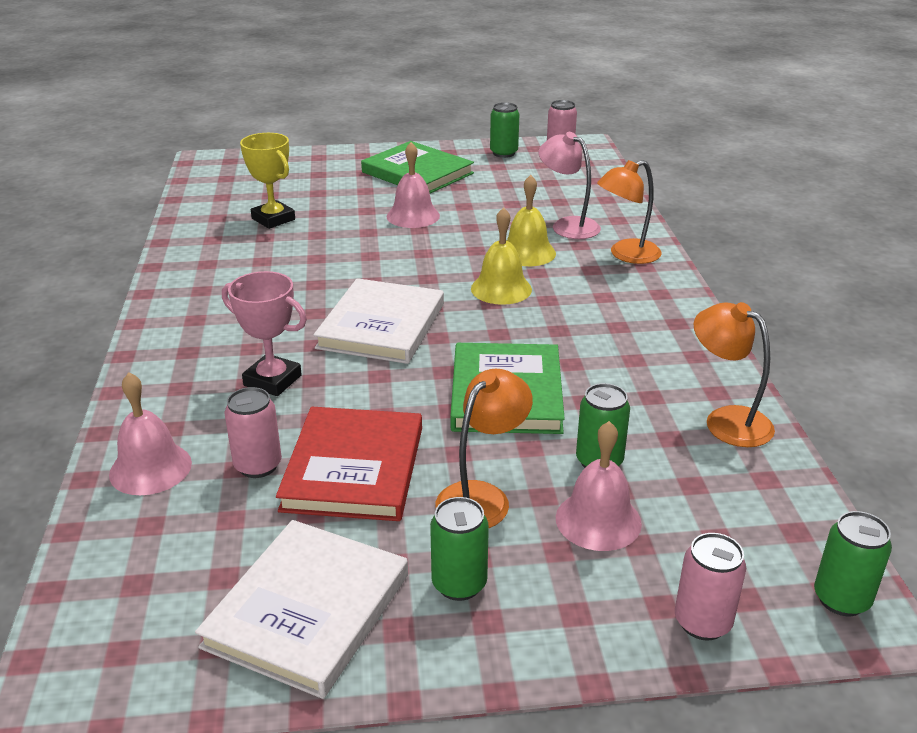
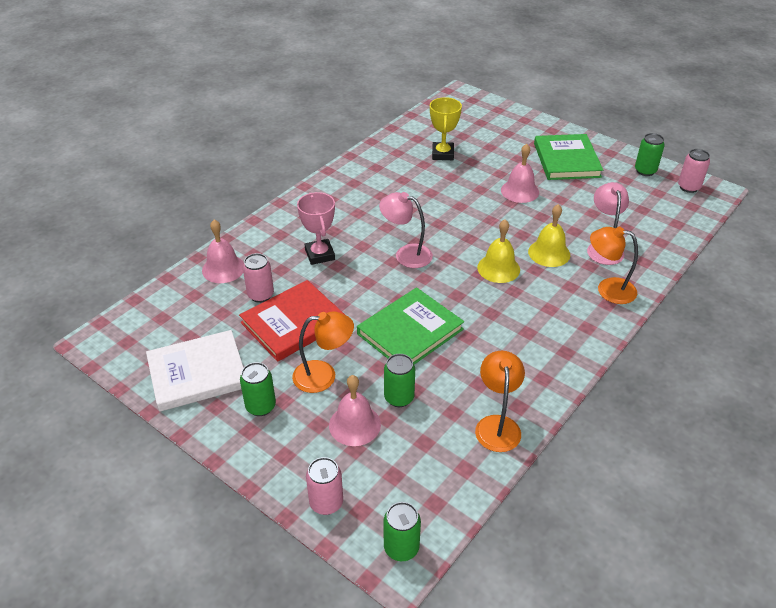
camera: 45 degrees right, 10 degrees up
white book [313,278,444,364] -> pink lamp [379,192,433,268]

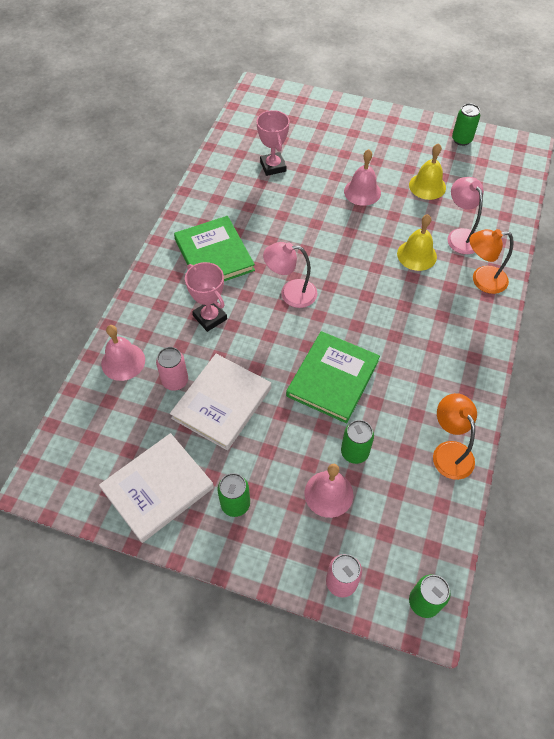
camera: 20 degrees left, 15 degrees up
red book [239,280,345,362] -> white book [170,354,271,450]
orange lamp [292,311,354,393] -> none
yellow trophy [430,97,462,160] -> pink trophy [256,110,289,176]
yellow bell [477,219,520,283] -> yellow bell moved to [409,143,446,200]
green book [534,134,603,180] -> green book moved to [174,216,255,281]
pink can [678,149,710,193] -> none

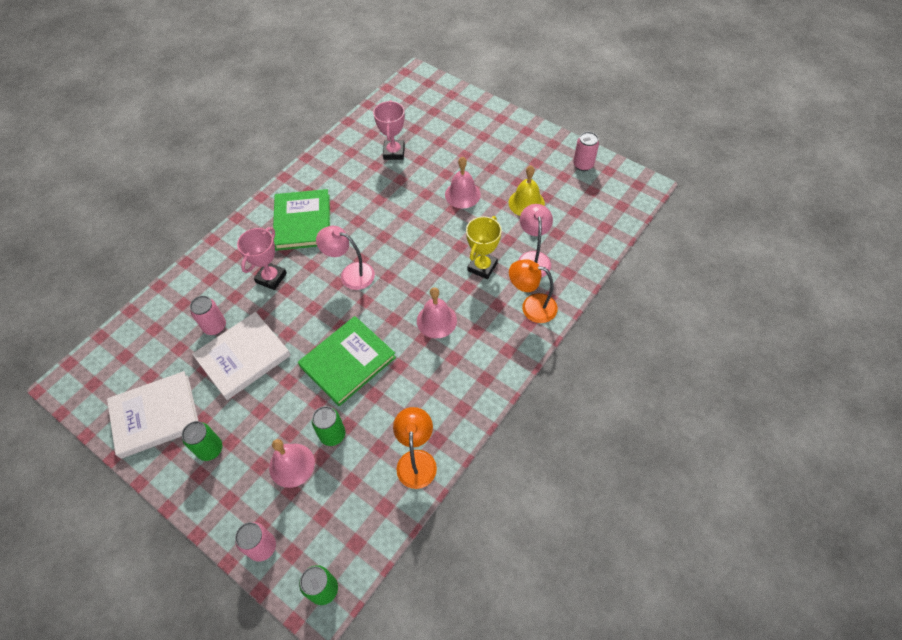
camera: 20 degrees right, 0 degrees up
pink bell [101,325,145,381] -> pink bell moved to [417,287,457,339]
pink trophy [185,262,227,332] -> pink trophy turned 45 degrees clockwise [237,227,287,290]
yellow bell [397,214,437,271] -> yellow trophy [466,216,502,279]
green can [452,103,480,146] -> pink can [573,132,599,171]

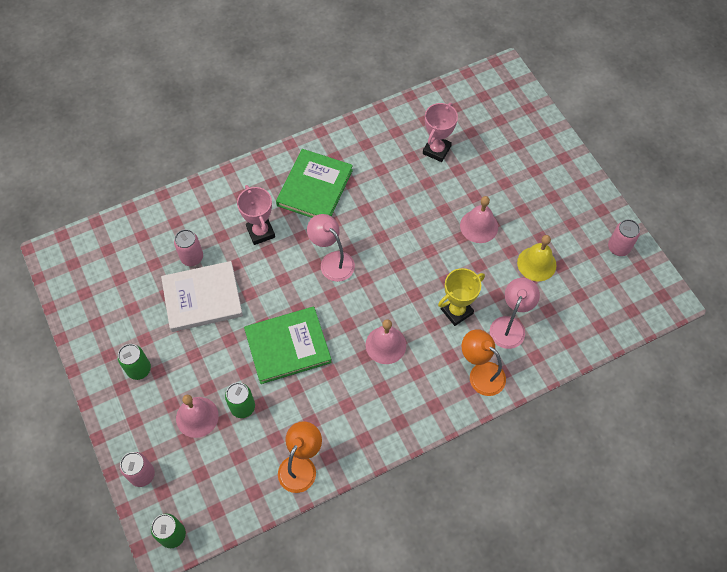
camera: 25 degrees right, 5 degrees up
white book [107,371,198,459] -> none
pink trophy [237,227,287,290] -> pink trophy turned 75 degrees counterclockwise [237,185,275,245]

